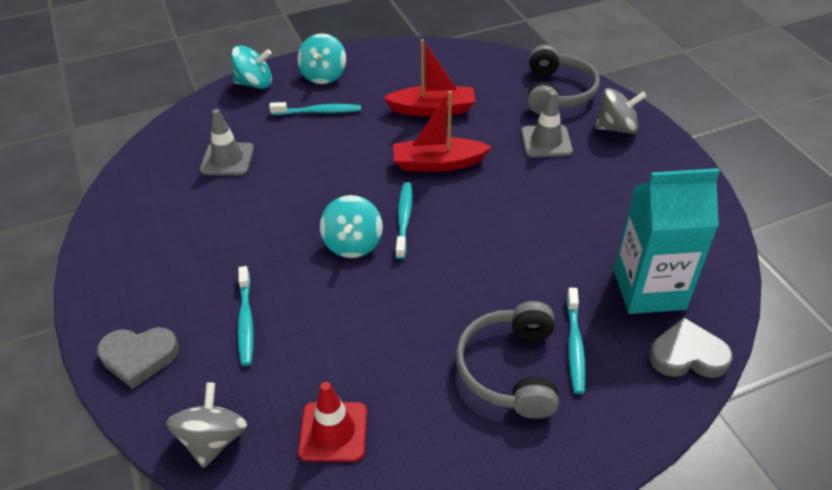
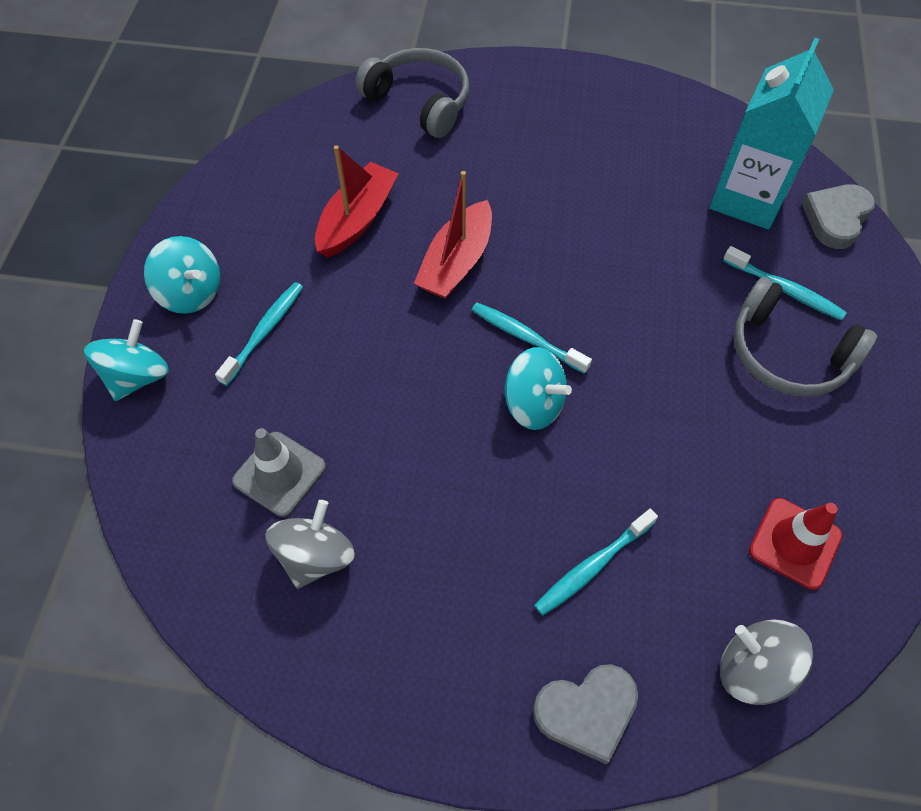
camera: 60 degrees left, 15 degrees up
grey heart [97,327,179,389] -> grey heart turned 45 degrees clockwise [533,664,638,764]
turquoise toothbrush [238,266,254,366] -> turquoise toothbrush turned 120 degrees clockwise [534,509,658,615]
grey traffic cone [521,91,573,157] -> none
grey spinning top [595,88,647,134] -> grey spinning top moved to [265,500,355,589]

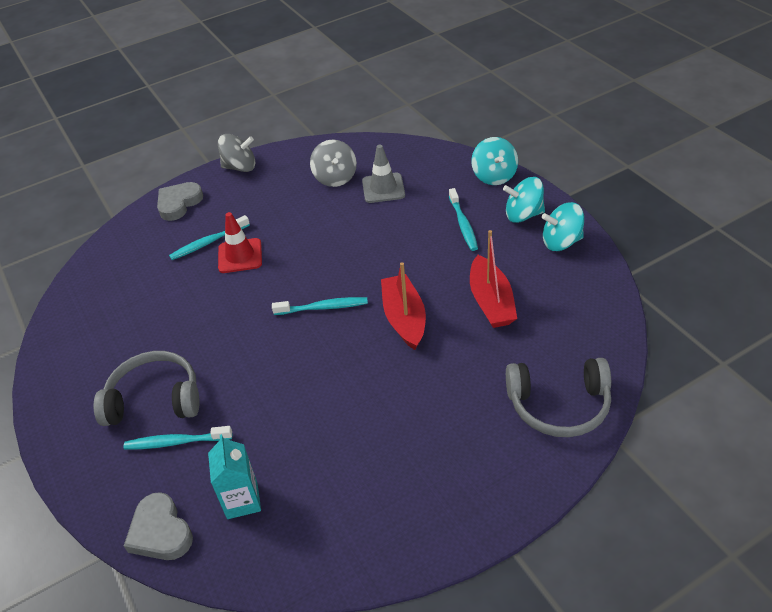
camera: 145 degrees right, 15 degrees down
turquoise spinning top [504,347,572,430] -> turquoise spinning top moved to [542,202,584,251]
turquoise toothbrush [534,509,658,615] -> turquoise toothbrush turned 135 degrees counterclockwise [169,215,250,260]
turquoise carton [709,38,834,229] -> turquoise carton [208,434,261,519], size x0.58
grey spinning top [720,619,813,705] -> grey spinning top moved to [218,134,255,172]
red traffic cone [749,498,842,590] -> red traffic cone moved to [218,212,262,273]
grey heart [801,184,875,249] -> grey heart turned 150 degrees clockwise [124,492,193,560]

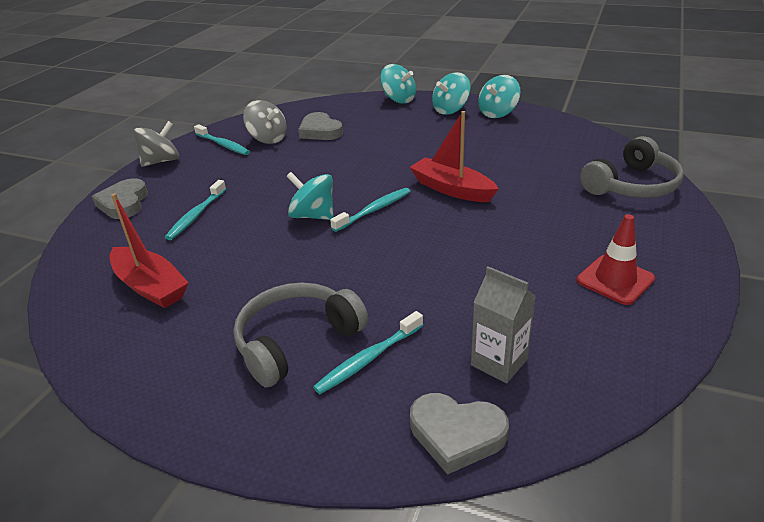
camera: 40 degrees left, 10 degrees down
turquoise carton [208,434,261,519] -> grey carton [471,266,536,383]
red traffic cone [218,212,262,273] -> red traffic cone moved to [577,214,655,305]
grey traffic cone [362,145,405,203] -> grey heart [298,112,343,140]
turquoise toothbrush [449,188,478,251] -> turquoise toothbrush moved to [194,124,250,155]
red boat [470,230,517,328] -> red boat moved to [110,193,189,308]
none -> turquoise spinning top [286,172,334,220]

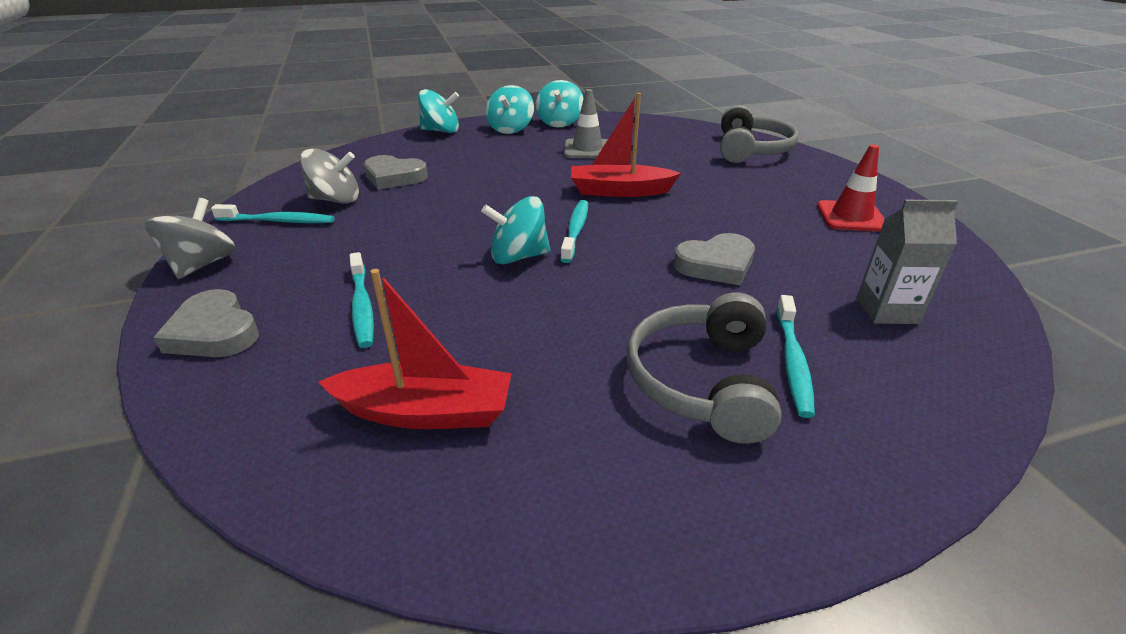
camera: 40 degrees left, 0 degrees up
grey heart [410,393,509,475] -> grey heart moved to [673,233,755,286]
none -> grey traffic cone [564,89,607,158]

